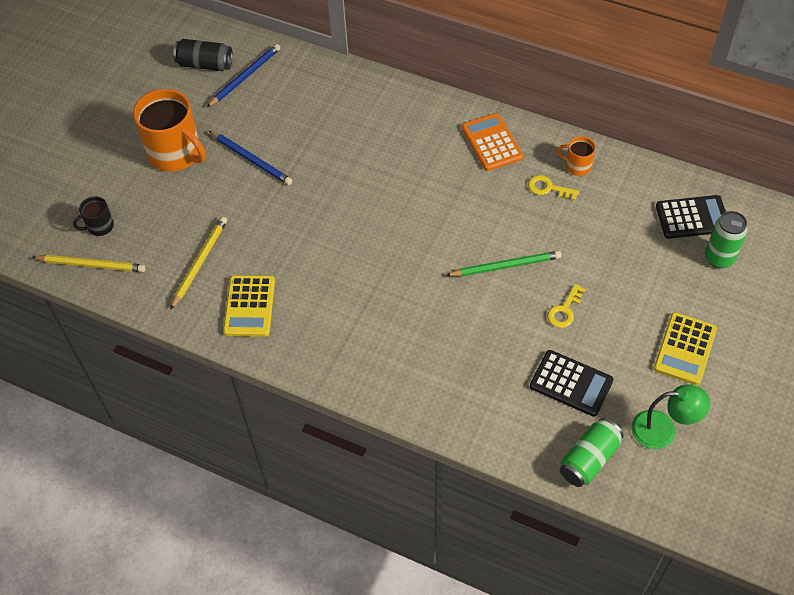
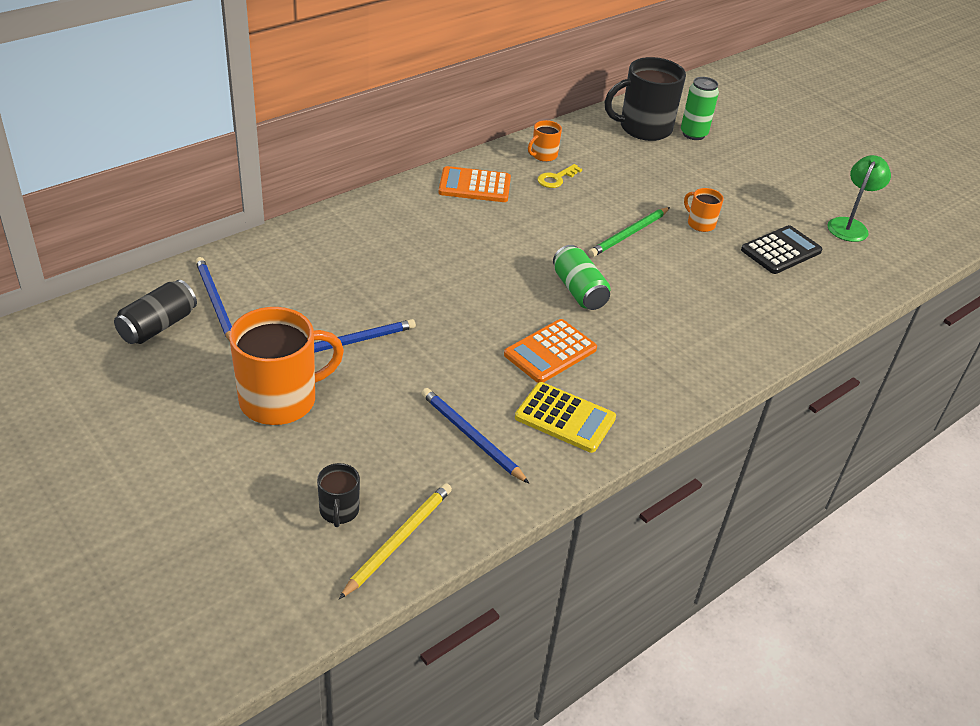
camera: 70 degrees left, 15 degrees down
yellow pencil [170,217,227,310] -> blue pencil [421,388,530,484]
green pencil [446,251,562,277] -> green pencil turned 150 degrees counterclockwise [588,207,670,257]
yellow key [547,284,586,328] -> orange mug [684,188,724,232]
green can [560,418,624,487] -> green can moved to [553,245,610,310]
yellow calculator [654,312,717,385] -> none
black calculator [656,195,726,239] -> black mug [605,57,686,141]
none -> orange calculator [504,319,597,383]

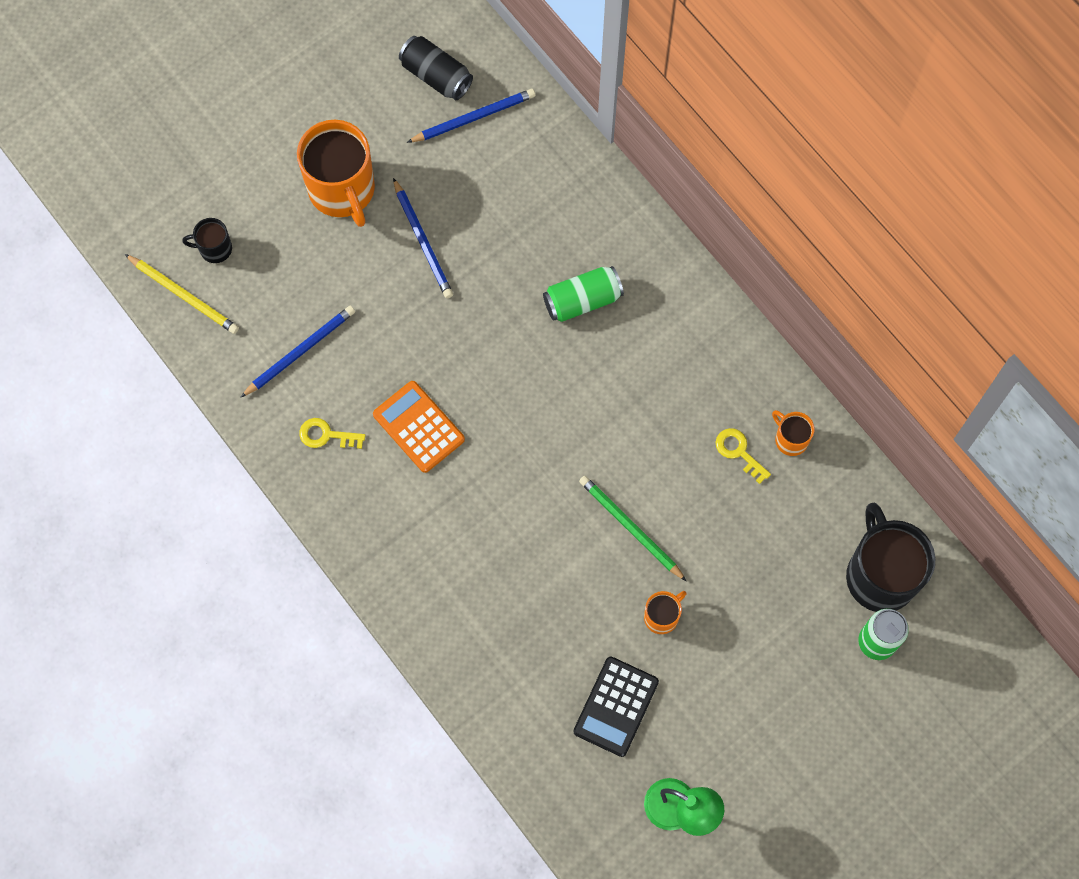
camera: 95 degrees right, 30 degrees up
orange calculator [439,166,511,202] -> none
yellow calculator [515,382,616,453] -> yellow key [299,418,366,449]
green can [553,245,610,310] -> green can moved to [543,266,624,322]
black calculator [741,225,822,274] -> black calculator turned 60 degrees clockwise [573,657,659,757]

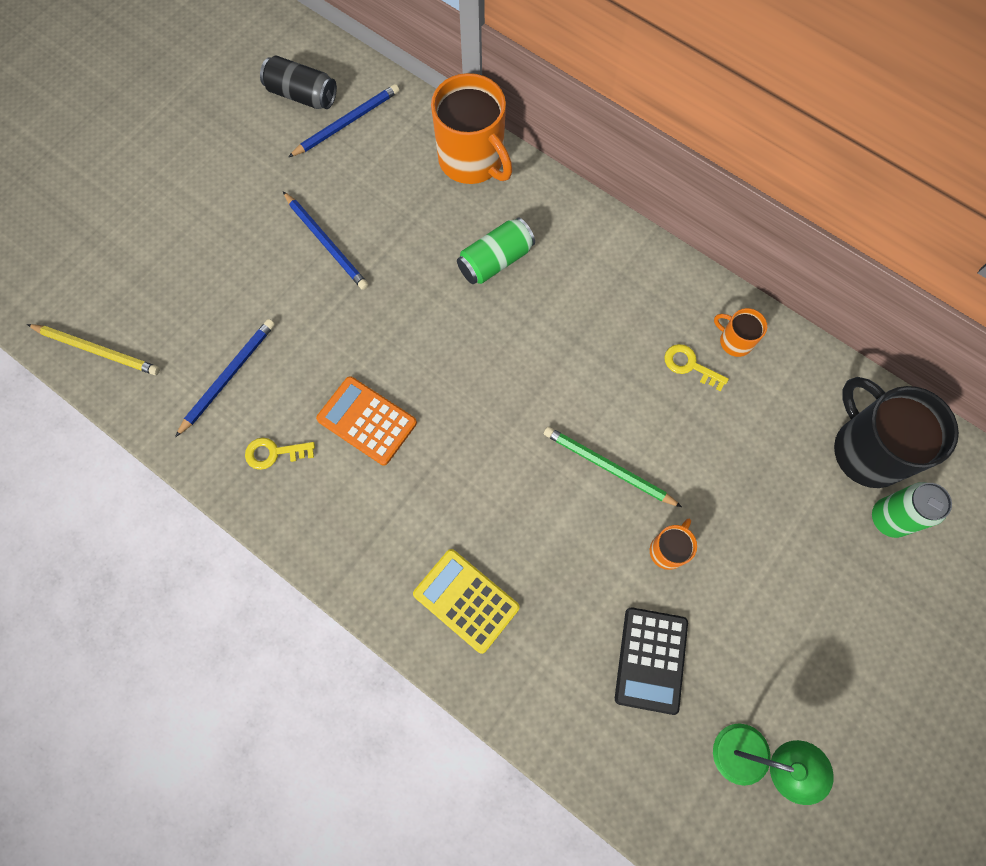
camera: 15 degrees left, 0 degrees up
black mug [182,218,232,263] -> none
orange mug [297,120,375,227] -> orange mug moved to [431,73,513,184]
none -> yellow calculator [413,549,520,654]

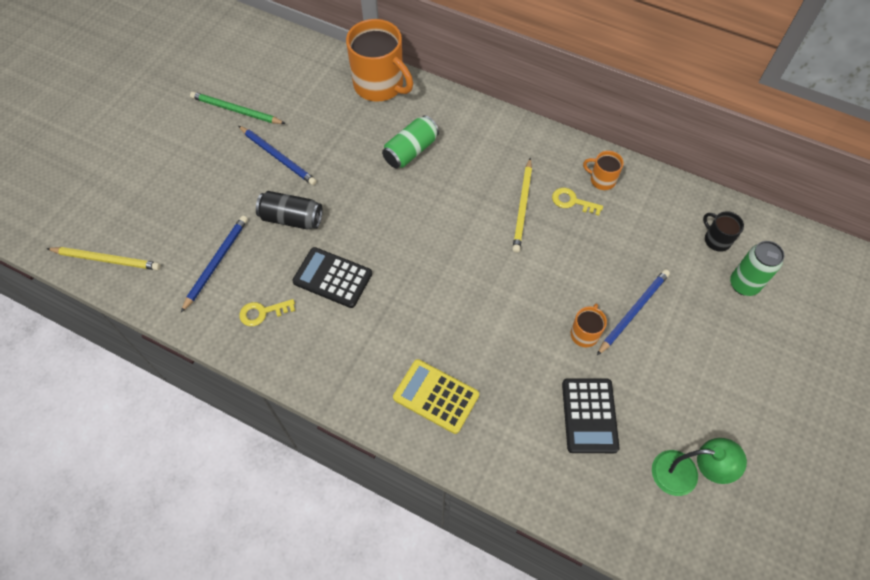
camera: 10 degrees left, 10 degrees down
black can [260,56,337,109] -> black can moved to [256,191,323,230]
blue pencil [288,84,399,157] -> blue pencil moved to [597,269,670,355]
orange calculator [316,376,417,465] -> black calculator [292,247,372,308]
green pencil [544,427,682,507] -> green pencil moved to [190,92,286,124]
black mug [834,377,959,488] -> black mug [703,211,744,252], size x0.48
none -> yellow pencil [512,158,532,253]

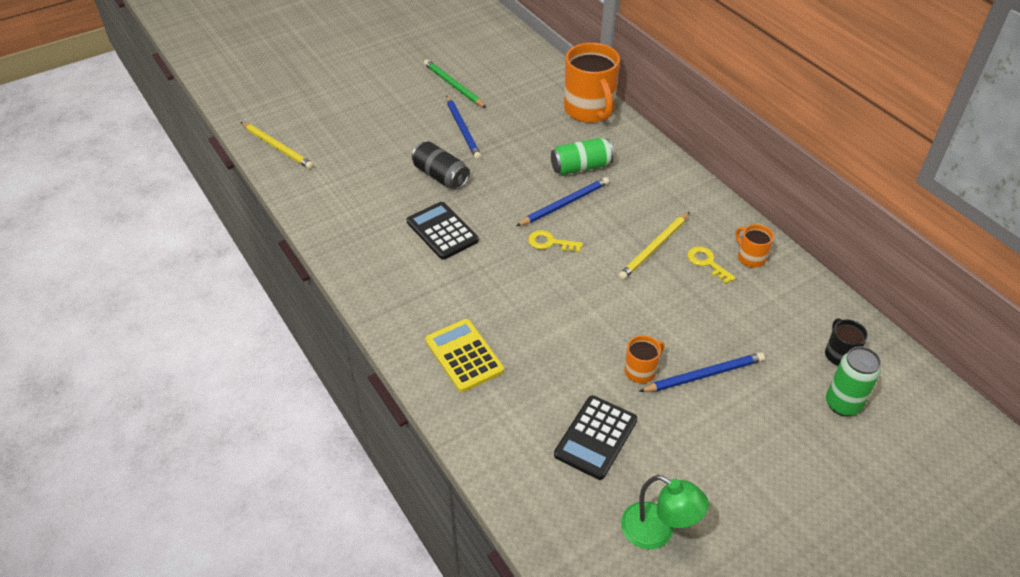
camera: 30 degrees right, 15 degrees down
blue pencil [181,216,248,312] -> blue pencil moved to [516,177,609,226]
yellow key [239,299,295,326] -> yellow key moved to [528,230,583,253]

